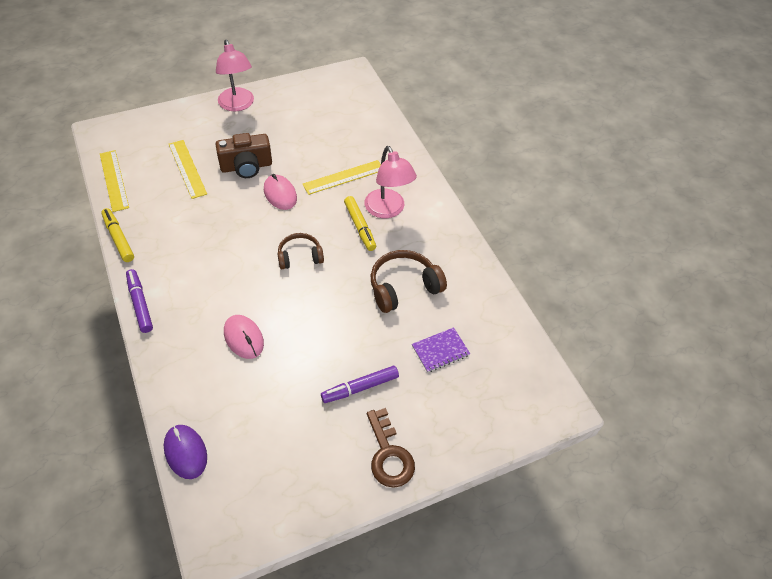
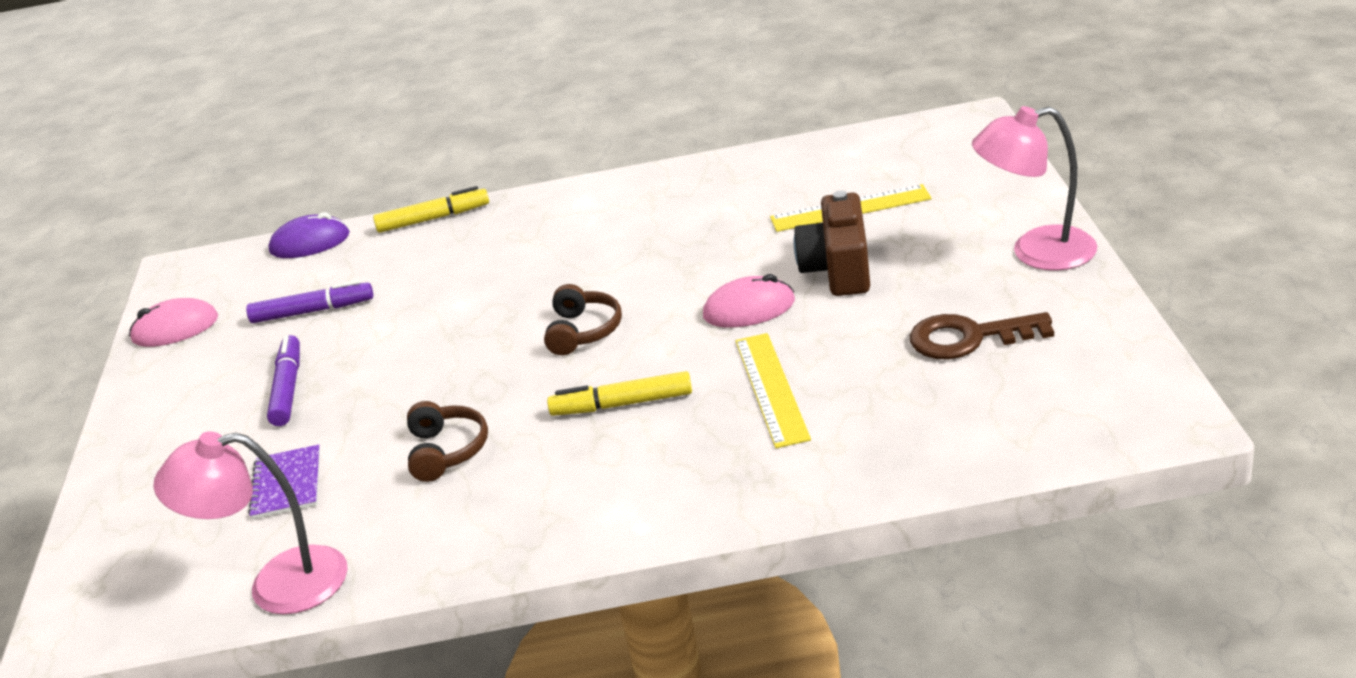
camera: 115 degrees right, 20 degrees down
yellow ruler [100,150,129,212] -> none
yellow marker [101,208,134,262] -> yellow marker moved to [373,186,489,233]
purple marker [126,269,153,333] -> purple marker moved to [246,280,373,323]
pink mouse [224,315,264,359] -> pink mouse moved to [129,298,218,347]
pink lamp [365,146,417,218] -> pink lamp moved to [153,431,348,615]
brown key [367,408,415,488] -> brown key moved to [910,312,1054,359]
brown headphones [371,250,447,313] -> brown headphones [407,401,488,482], size x0.65

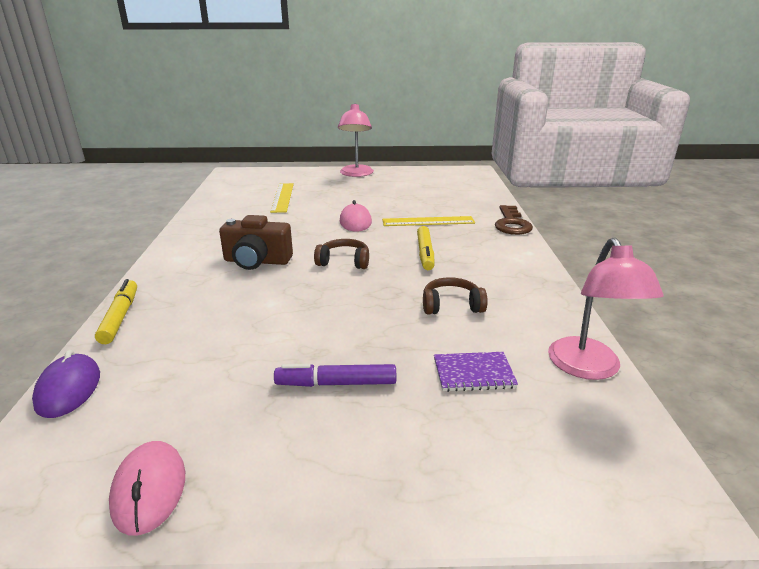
camera: 90 degrees left, 5 degrees down
purple marker [246,280,373,323] -> none
brown camera [794,190,870,296] -> brown camera moved to [219,215,293,270]
brown key [910,312,1054,359] -> brown key moved to [495,205,533,235]

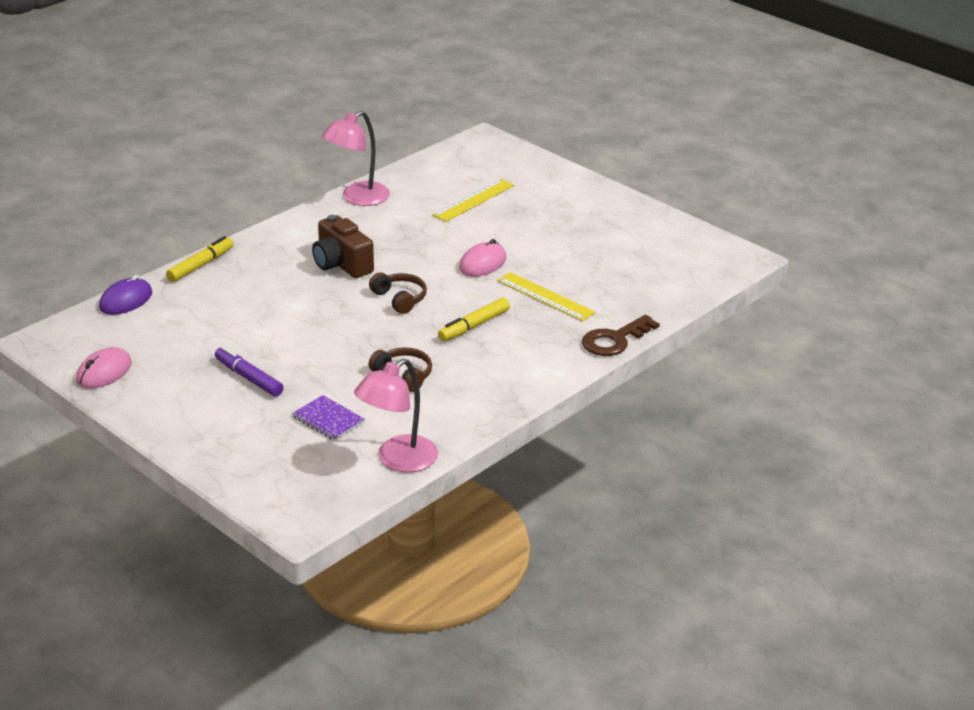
camera: 45 degrees right, 5 degrees up
pink lamp [338,103,374,177] -> pink lamp moved to [322,111,390,206]

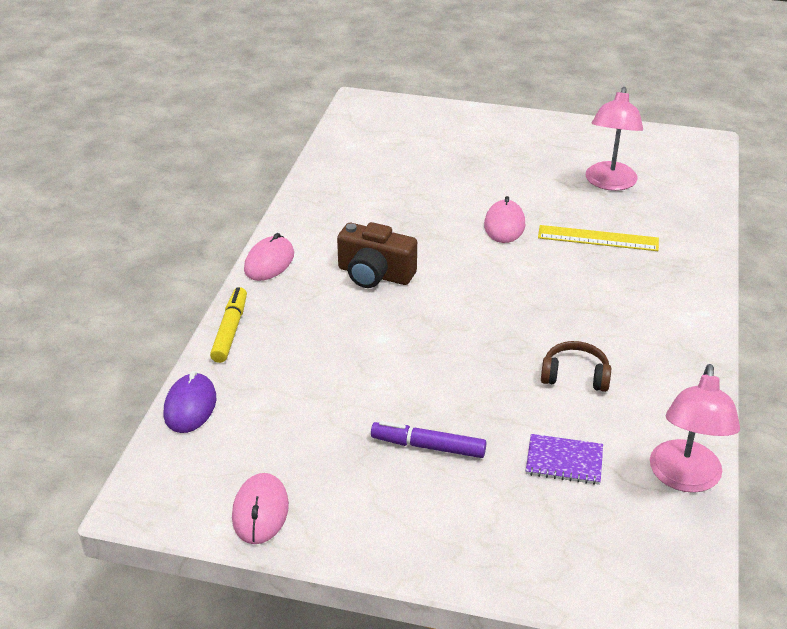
camera: 30 degrees left, 5 degrees up
pink lamp [322,111,390,206] -> pink lamp moved to [586,87,643,191]
brown headphones [369,272,427,314] -> none
yellow ruler [432,179,514,222] -> none
yellow marker [438,298,510,341] -> none
brown key [582,315,660,356] -> none
none -> pink mouse [244,233,294,281]

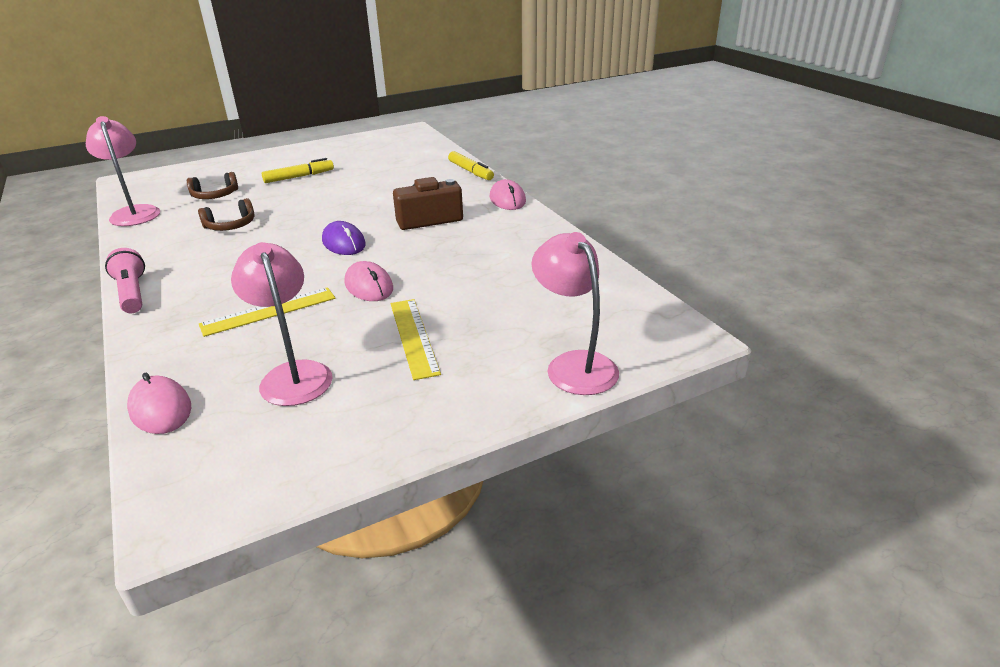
camera: 140 degrees right, 5 degrees down
purple mouse [164,371,216,433] -> purple mouse moved to [322,221,366,255]
pink mouse [232,473,289,544] -> pink mouse moved to [127,373,191,434]
purple marker [371,421,487,458] -> yellow marker [262,158,334,183]
purple notebook [526,434,603,485] -> brown headphones [187,172,238,199]
none -> pink flashlight [105,248,145,313]
none -> yellow ruler [391,299,441,380]
none -> pink lamp [531,232,619,395]

